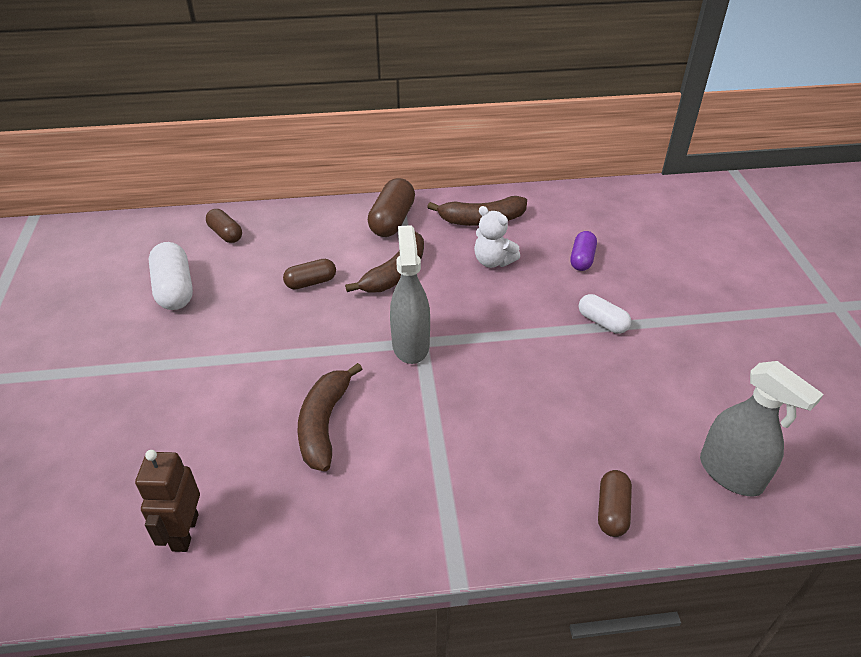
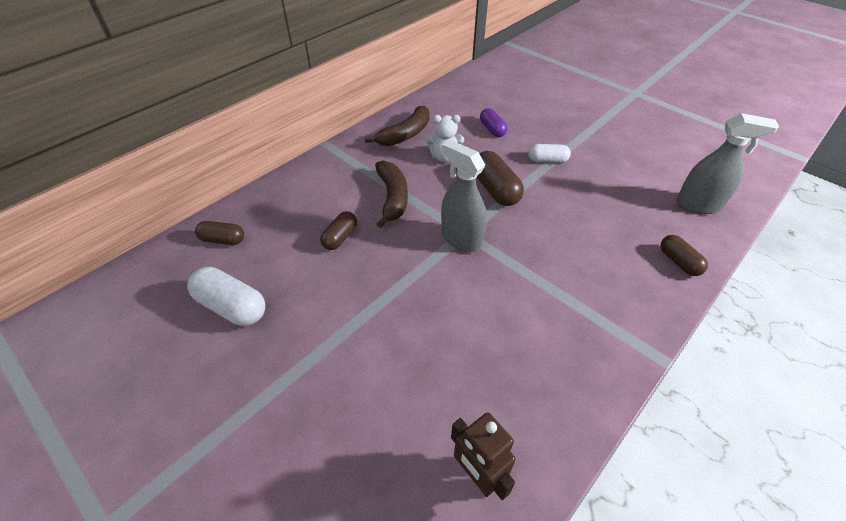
camera: 40 degrees left, 5 degrees up
brown banana [297,363,362,471] -> none
brown capsule [368,178,415,237] -> brown capsule moved to [477,151,524,206]

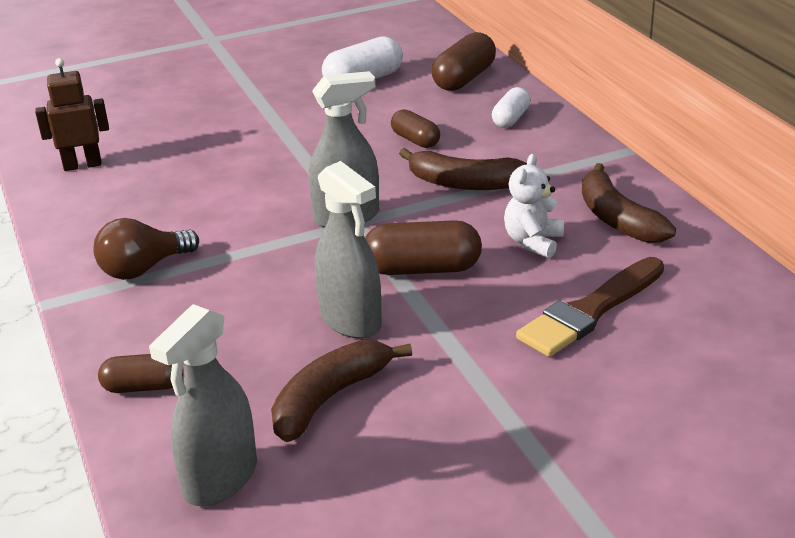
camera: 115 degrees right, 15 degrees down
brown capsule [195,221,244,245] -> brown capsule [432,32,496,91], size x1.60
purple capsule [480,108,508,137] -> brown brush [516,257,664,357]
white capsule [528,144,571,163] -> white capsule moved to [492,87,531,128]
none -> brown light bulb [93,218,199,280]
none -> brown banana [271,340,412,442]
none -> grey spray bottle [315,161,382,339]

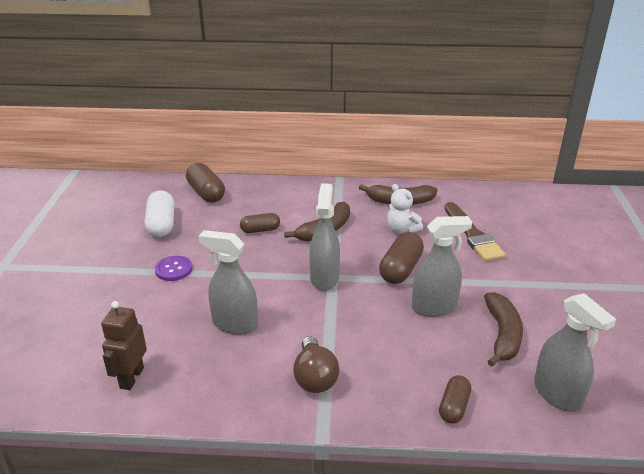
camera: 65 degrees left, 0 degrees up
brown banana [271,340,412,442] -> brown banana turned 150 degrees counterclockwise [484,292,523,367]
white capsule [492,87,531,128] -> none
none -> purple button [155,256,192,281]
none -> grey spray bottle [198,230,258,335]

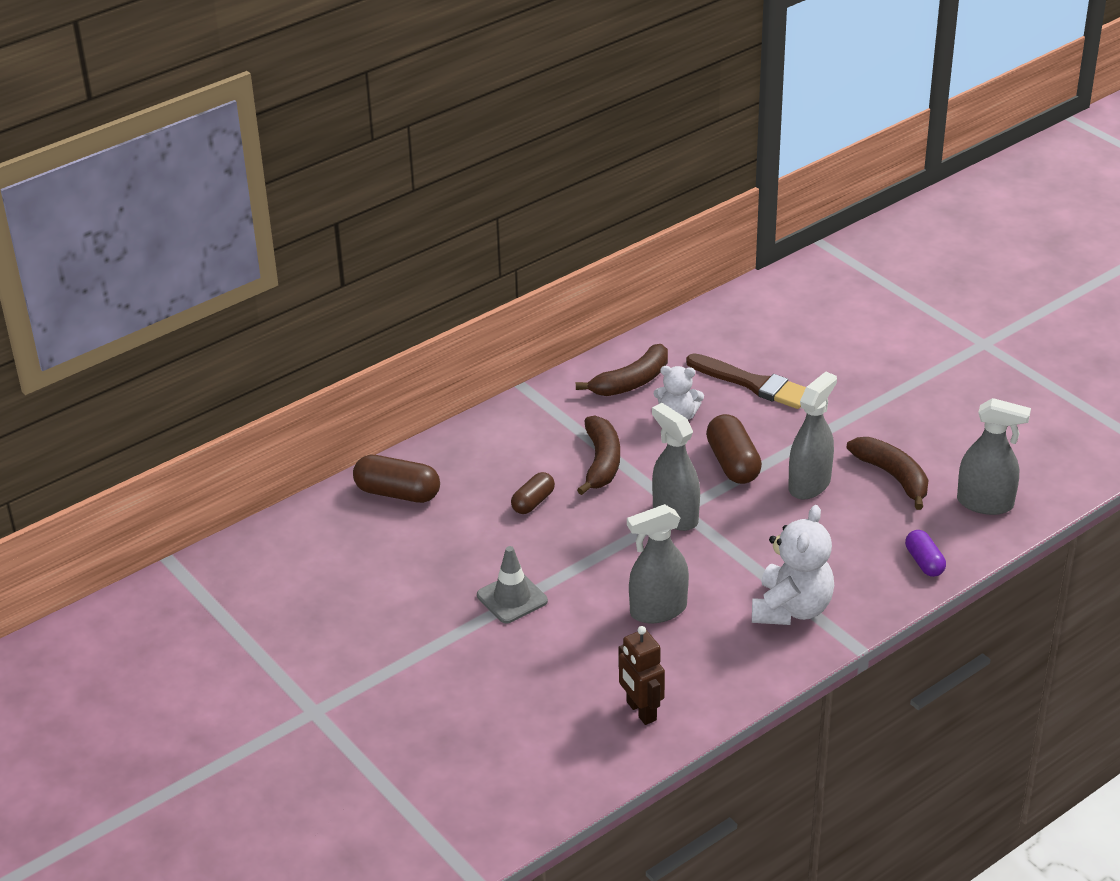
camera: 40 degrees left, 5 degrees up
white capsule [145,190,174,237] -> none
purple button [155,256,192,281] -> grey traffic cone [477,546,548,623]
brown light bulb [293,336,339,393] -> white teddy bear [752,505,834,625]
brown capsule [439,375,471,424] -> purple capsule [905,530,946,577]

